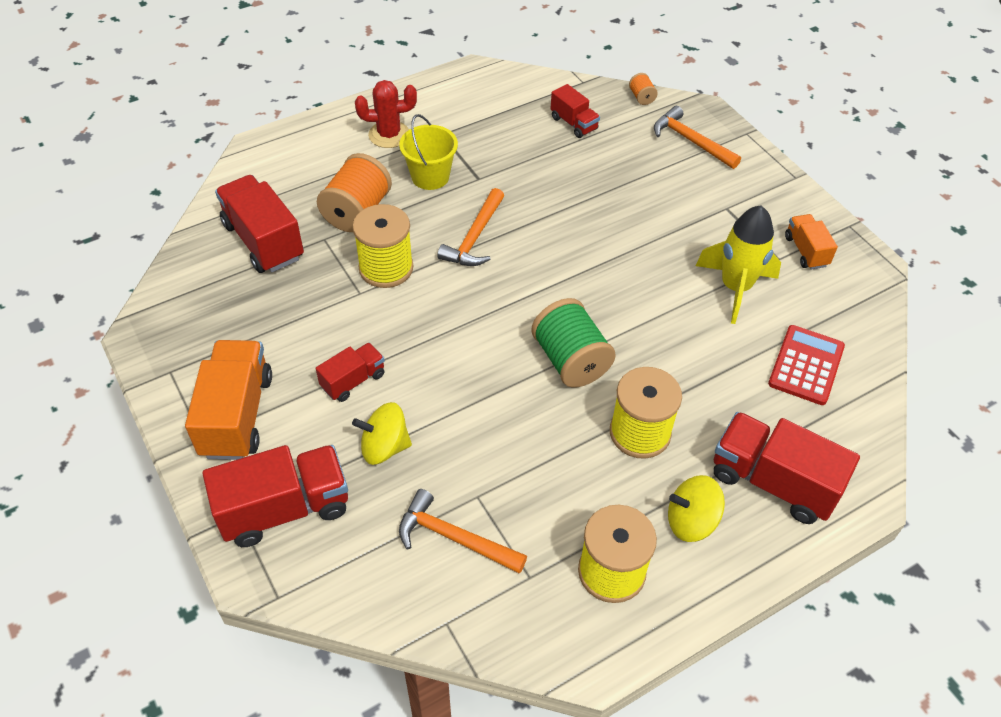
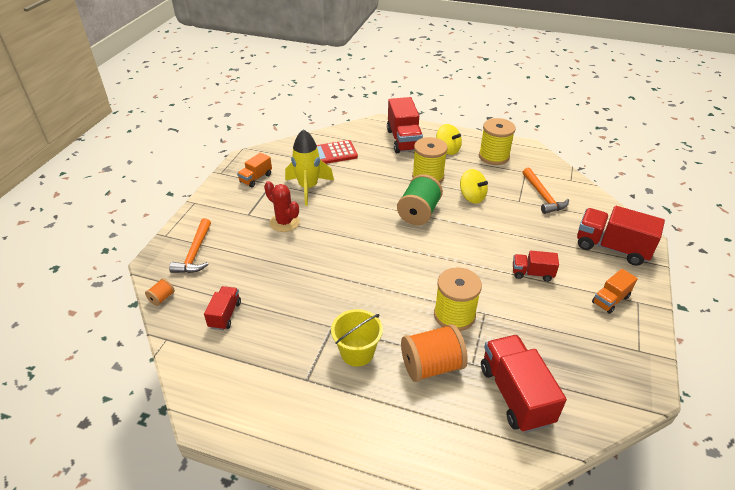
camera: 130 degrees left, 10 degrees down
orange truck [185,340,272,460] -> orange truck [592,269,638,314], size x0.55
red truck [215,175,304,273] -> red truck turned 150 degrees clockwise [481,335,567,433]
yellow spinning top [352,402,412,465] -> yellow spinning top moved to [460,169,488,204]
red cactus [355,80,417,148] -> red cactus moved to [264,181,300,232]
orange hammer [437,188,504,266] -> none

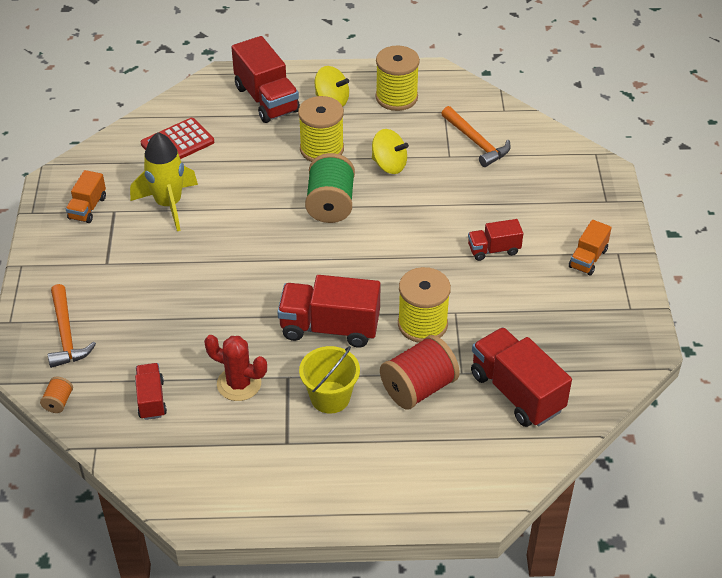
camera: 20 degrees left, 5 degrees up
red cactus [264,181,300,232] -> red cactus moved to [204,335,267,401]
orange spool [401,324,468,382] -> red spool [380,335,460,410]
red truck [577,206,665,266] -> red truck moved to [277,275,381,348]

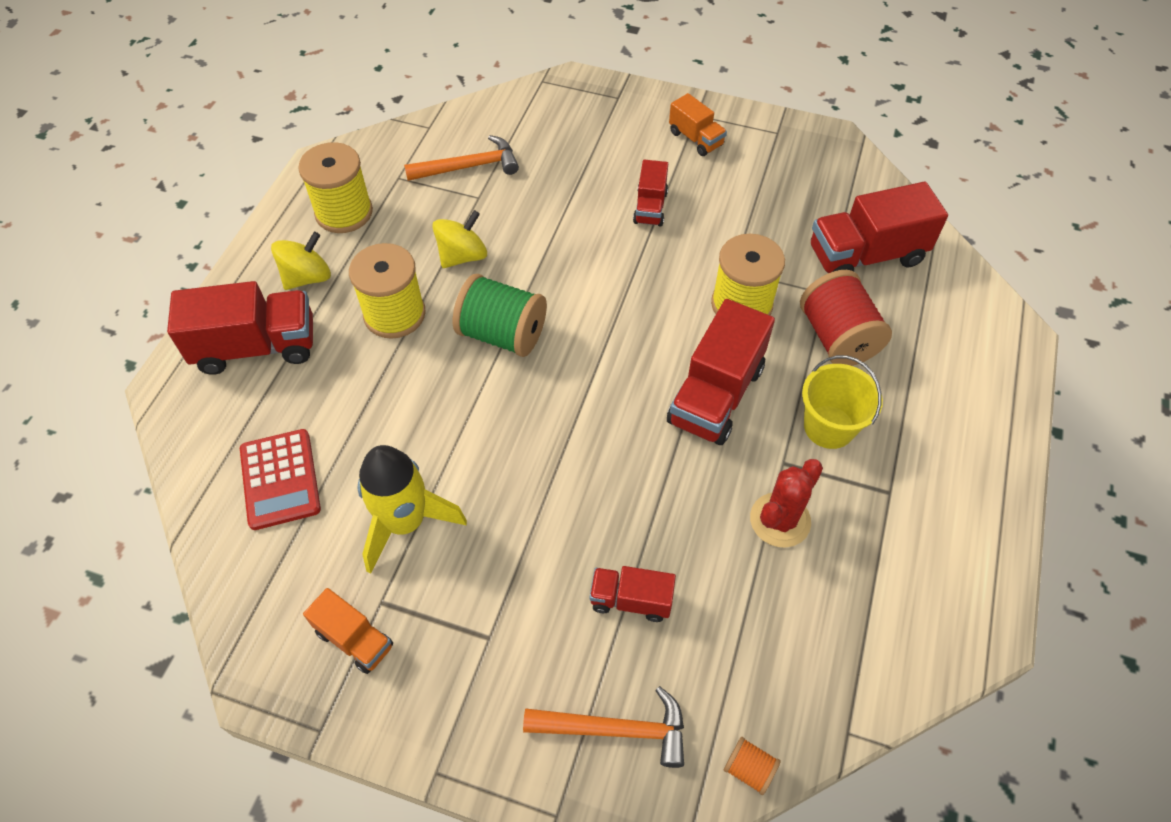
camera: 70 degrees left, 10 degrees up
red truck [135,363,167,420] -> red truck moved to [589,566,676,622]

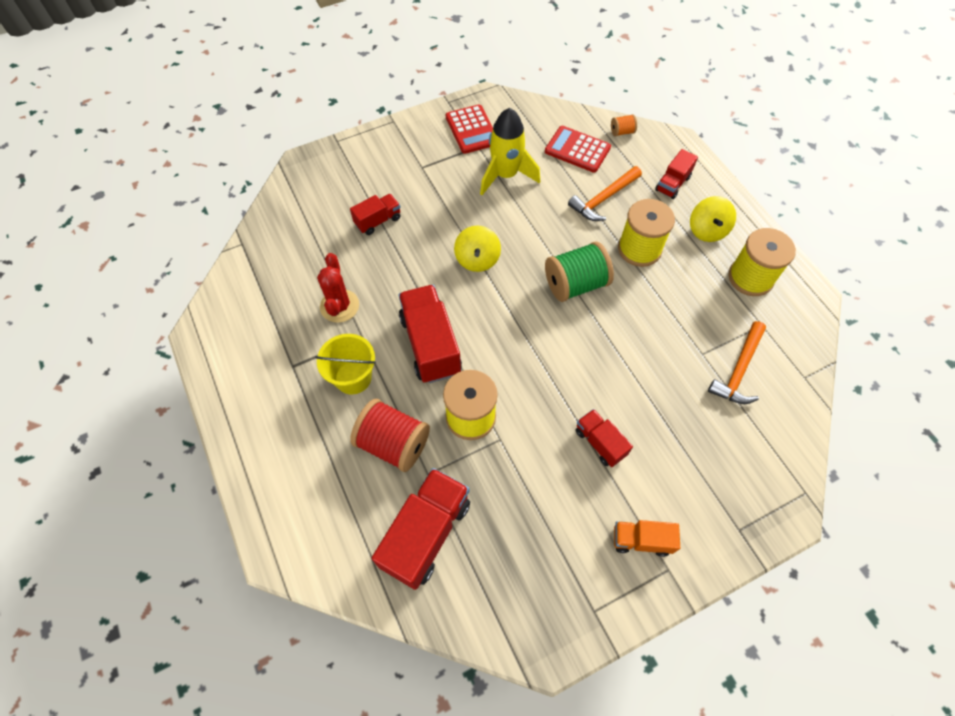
camera: 135 degrees right, 5 degrees up
red truck [167,281,313,375] -> red truck [655,149,698,199], size x0.55
orange truck [303,588,393,674] -> red calculator [446,105,493,154]
yellow spinning top [432,210,487,268] -> yellow spinning top moved to [454,226,501,272]
orange hammer [523,686,684,768] -> orange hammer moved to [568,166,642,221]
orange spool [724,737,781,795] -> orange spool moved to [611,114,637,136]

